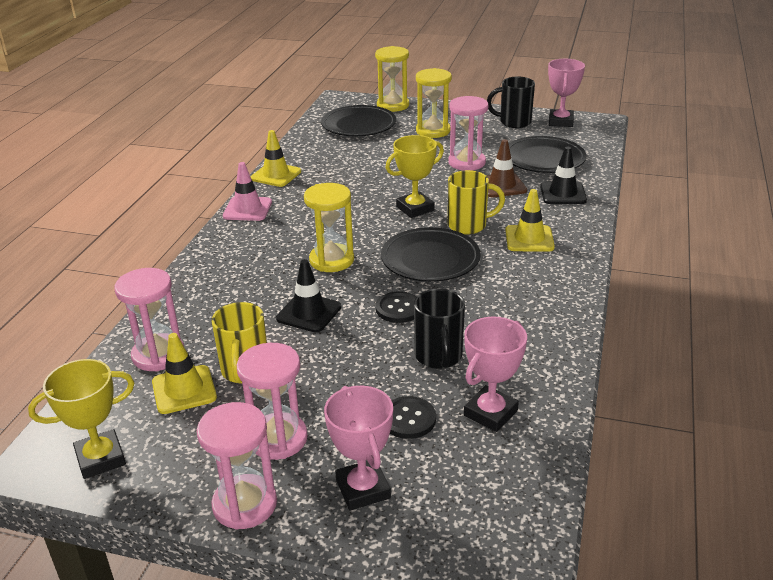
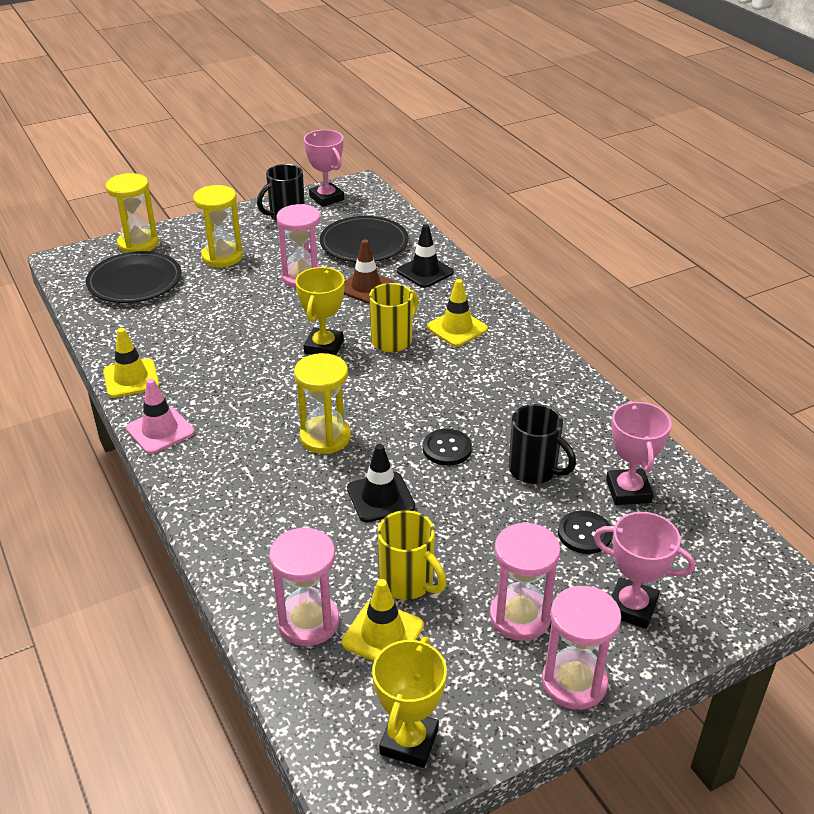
camera: 45 degrees left, 5 degrees up
black plate [381,227,481,282] -> none

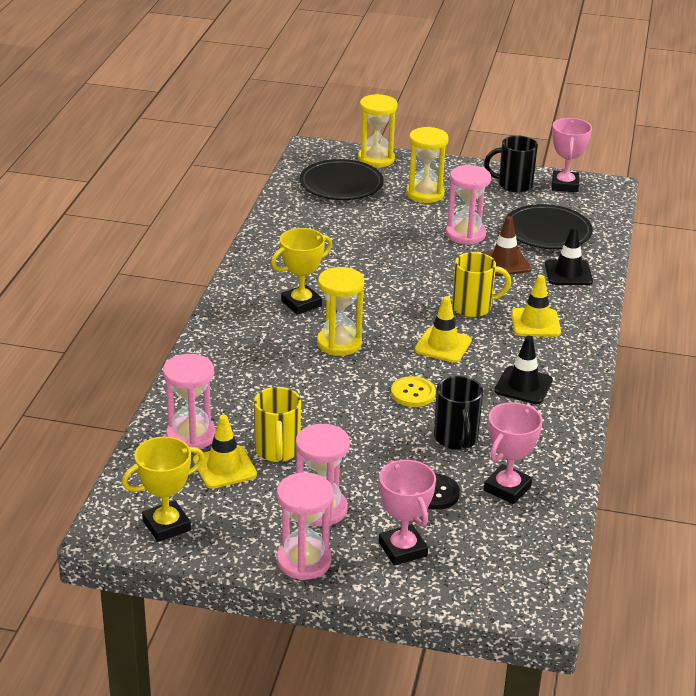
camera: 40 degrees right, 5 degrees down
yellow traffic cone [103,328,159,398] -> yellow traffic cone moved to [415,296,472,363]
pink traffic cone [126,378,194,454] -> none
yellow trophy [295,267,344,355] -> yellow trophy moved to [271,228,332,315]
black traffic cone [347,444,415,522] -> black traffic cone moved to [495,336,553,404]
black button [423,429,472,466] -> yellow button [391,376,436,407]

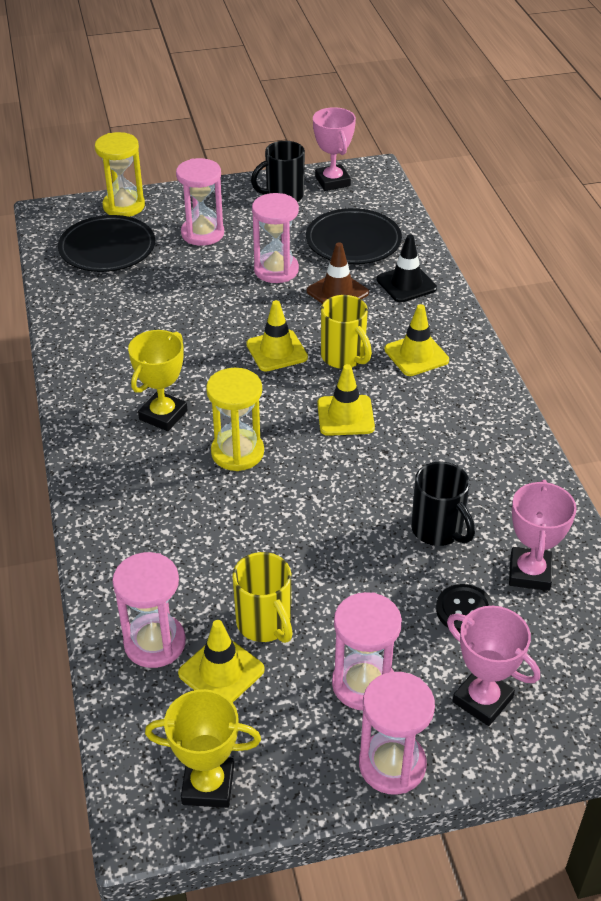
camera: 25 degrees left, 10 degrees up
yellow trophy [122,437,204,542] -> yellow trophy turned 60 degrees clockwise [145,689,261,808]
yellow button [391,376,436,407] -> none
yellow hourglass [406,127,449,203] -> pink hourglass [176,158,224,246]
yellow mug [452,252,511,317] -> yellow mug turned 90 degrees clockwise [321,295,372,369]
black traffic cone [495,336,553,404] -> none
none -> yellow traffic cone [246,300,308,371]

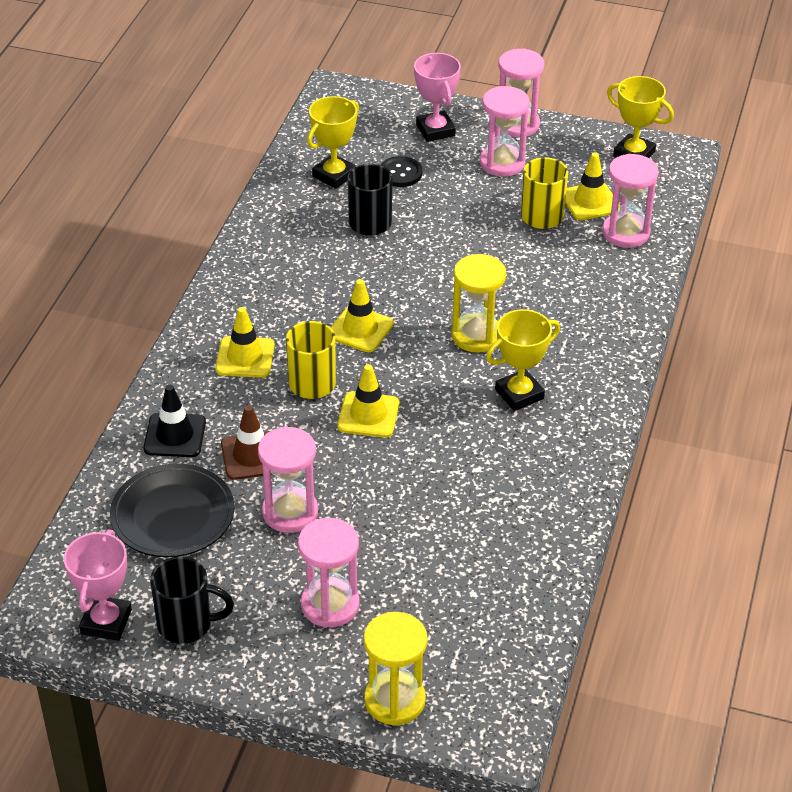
camera: 150 degrees left, 0 degrees up
black plate [58,215,155,272] -> none
pink trophy [509,480,577,591] -> yellow trophy [307,96,359,189]

